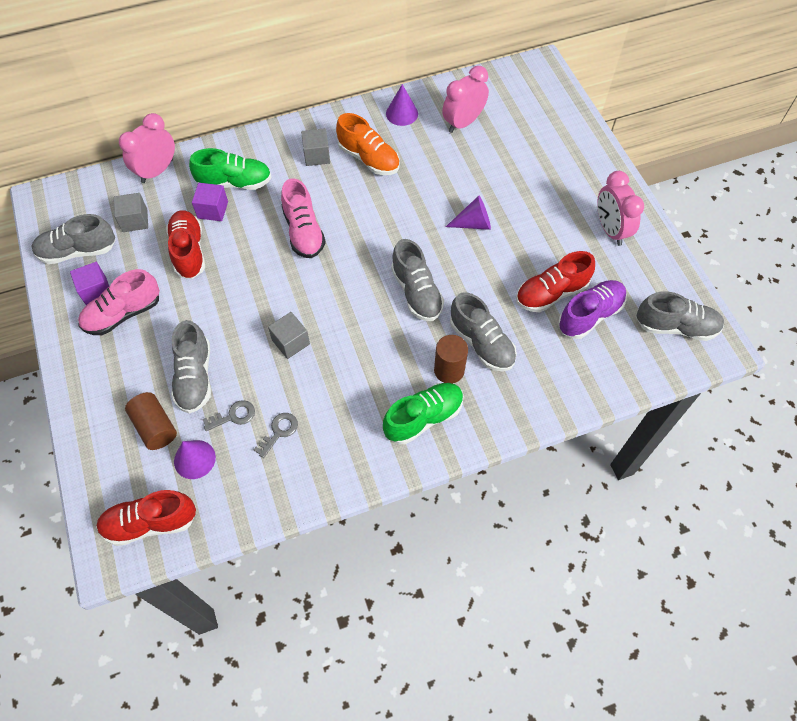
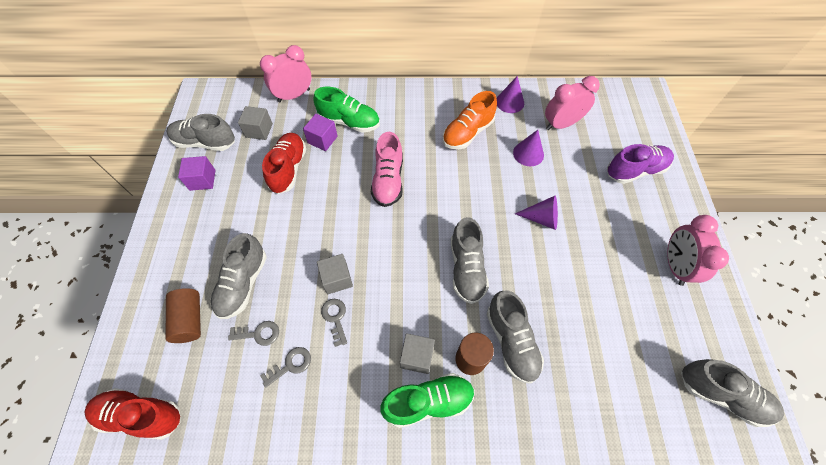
camera: 20 degrees right, 0 degrees up
pink shoe [78,269,160,335] -> none
purple cone [174,440,216,479] -> purple cone moved to [513,130,544,166]
grey cube [301,128,330,166] -> grey cube moved to [400,333,435,374]
orange shoe [336,113,400,175] -> orange shoe turned 75 degrees clockwise [443,91,497,149]
red shoe [516,251,595,313] -> none
purple shoe [558,280,627,339] -> purple shoe moved to [607,144,674,184]
none -> grey key [321,299,347,347]

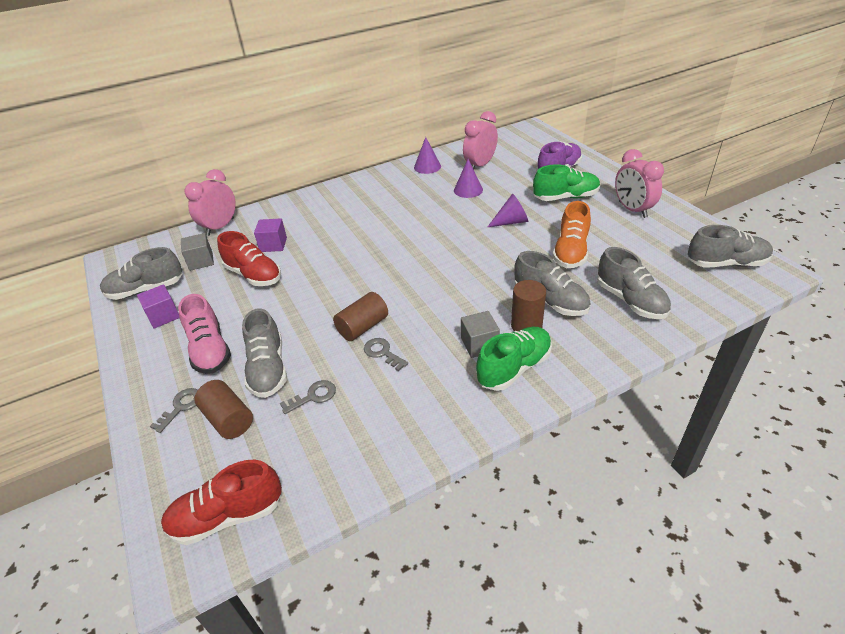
camera: 25 degrees left, 20 degrees down
grey key [260,347,311,387] -> grey key moved to [150,388,198,433]
red shoe [262,133,306,194] -> red shoe turned 150 degrees clockwise [217,231,281,286]
green shoe [313,87,380,133] -> green shoe moved to [533,164,600,201]
grey cube [317,254,353,294] -> brown cylinder [333,292,388,341]
pink shoe [371,132,403,207] -> pink shoe moved to [178,294,231,374]
orange shoe [443,91,497,149] -> orange shoe moved to [553,201,591,268]
grey shoe [451,217,489,304] -> grey shoe moved to [597,247,671,319]

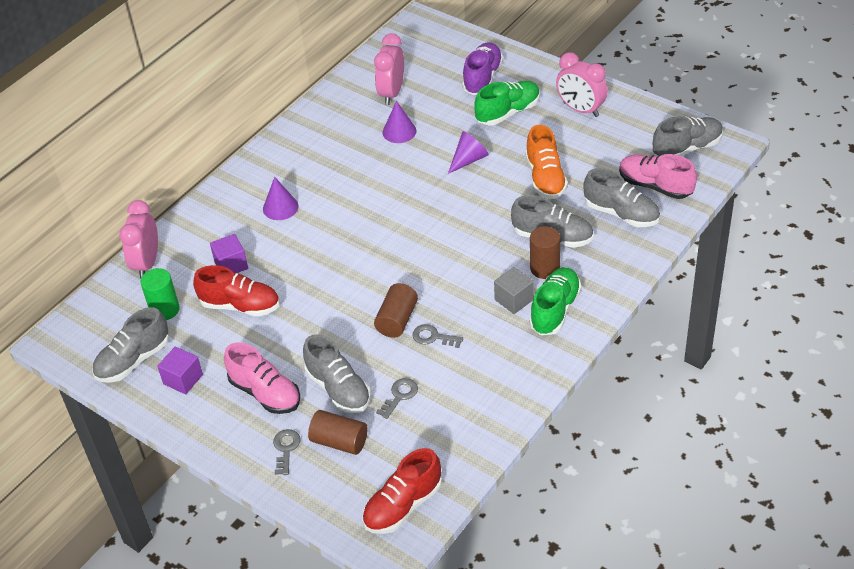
camera: 25 degrees left, 5 degrees up
grey cube [181,233,214,271] -> green cylinder [140,268,180,320]
purple cone [414,137,441,174] -> purple cone moved to [263,177,299,220]
none -> pink shoe [619,154,697,199]

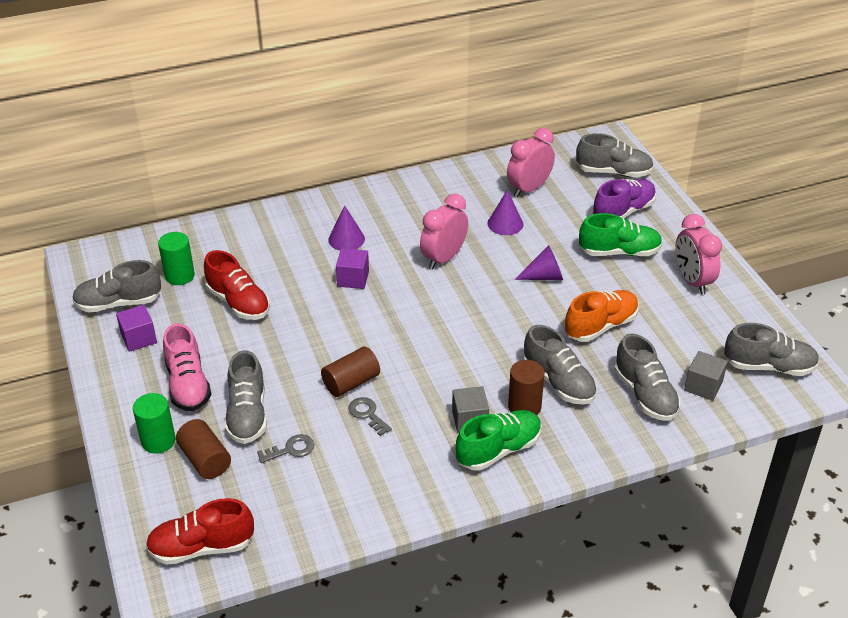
camera: 30 degrees right, 5 degrees down
pink clock [119,200,158,278] -> pink clock moved to [420,194,468,269]
purple cube [210,234,248,273] -> purple cube moved to [336,248,369,289]
grey key [273,429,300,475] -> green cylinder [133,393,176,454]
orange shoe [525,125,568,199] -> orange shoe turned 150 degrees counterclockwise [565,290,639,342]
pink shoe [619,154,697,199] -> grey cube [684,351,728,401]
none -> grey shoe [576,133,654,177]

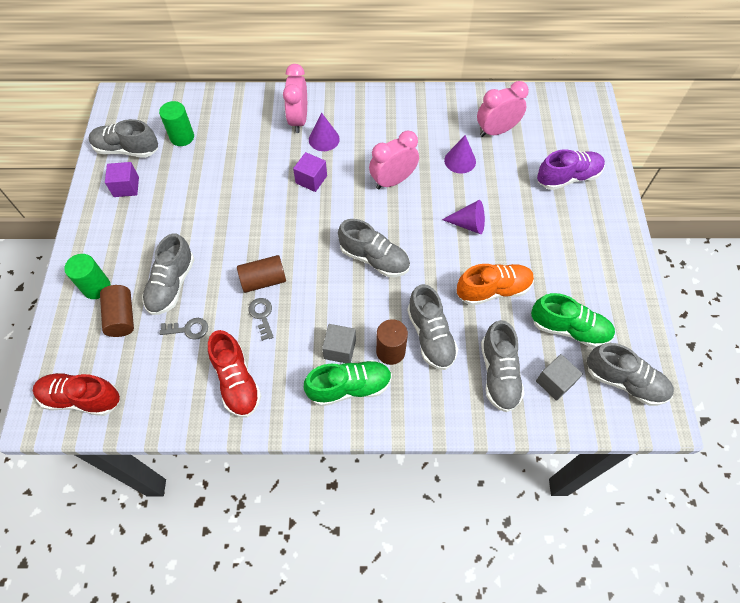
camera: 20 degrees right, 20 degrees up
pink shoe [163,323,212,411] -> none
red shoe [204,250,270,320] -> red shoe moved to [208,330,261,417]
grey shoe [576,133,654,177] -> grey shoe moved to [338,219,410,277]
green shoe [579,213,663,256] -> green shoe moved to [531,293,615,348]
pink clock [675,214,722,295] -> pink clock moved to [283,64,307,133]

